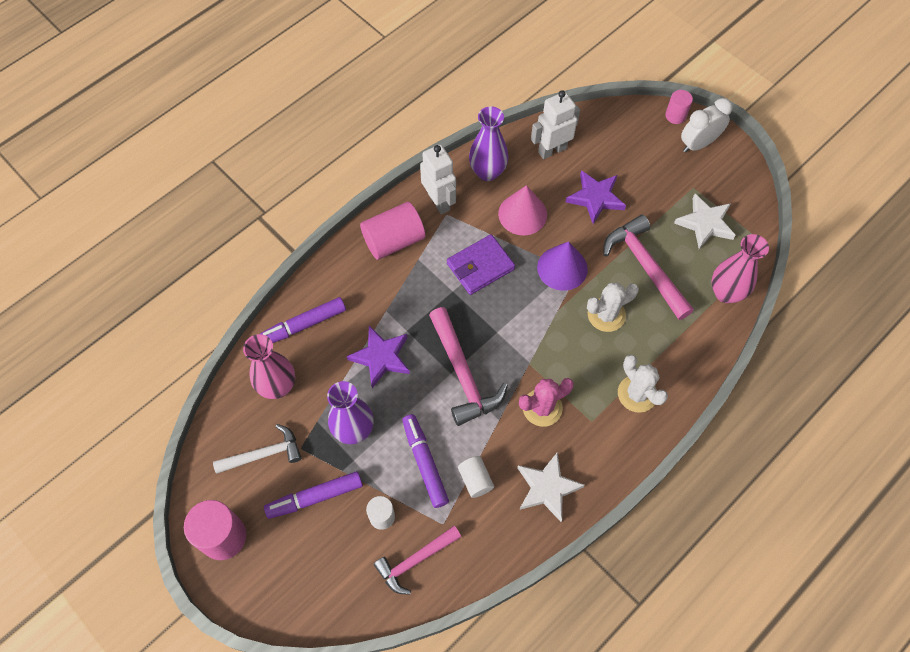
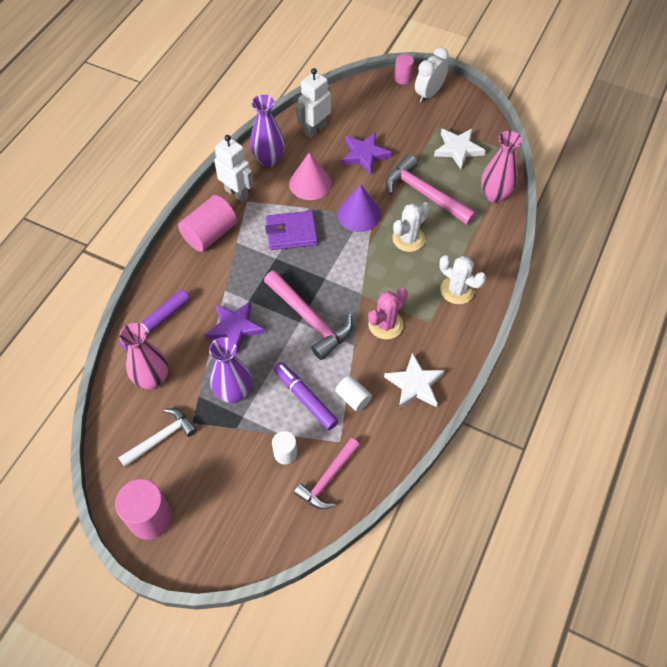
camera: 20 degrees left, 5 degrees down
purple marker [264,471,363,519] -> none
purple wallet [447,234,515,295] -> purple wallet turned 45 degrees clockwise [265,211,318,250]

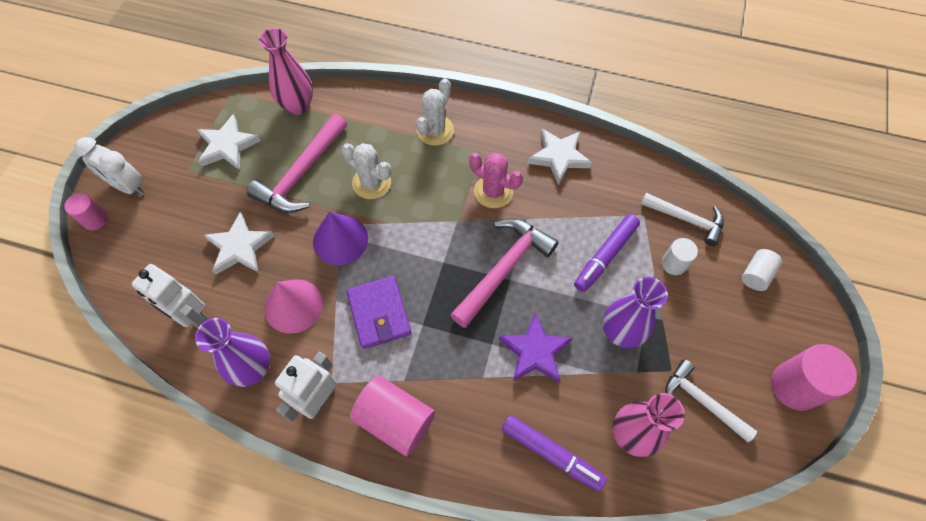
camera: 100 degrees left, 5 degrees up
pink hammer [294,438,360,509] -> white hammer [641,193,724,246]
white cylinder [335,375,372,412] -> white cylinder moved to [742,249,782,291]
purple star [342,132,392,175] -> white star [204,212,274,275]

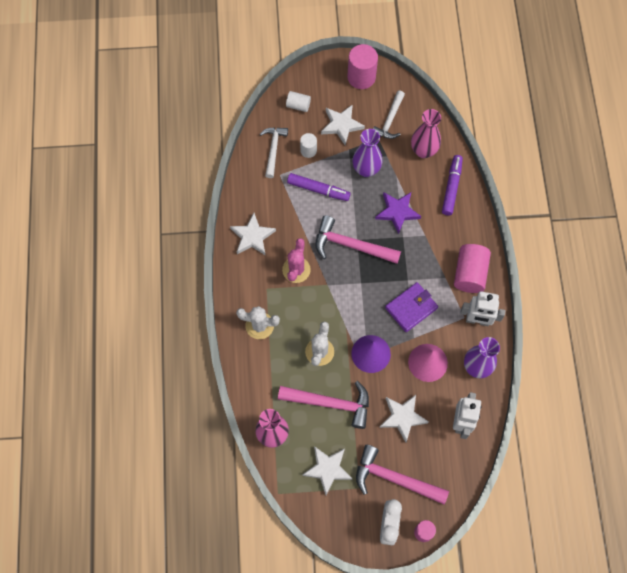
camera: 110 degrees left, 5 degrees up
none -> white star [321,104,365,145]
none -> pink hammer [356,445,449,504]

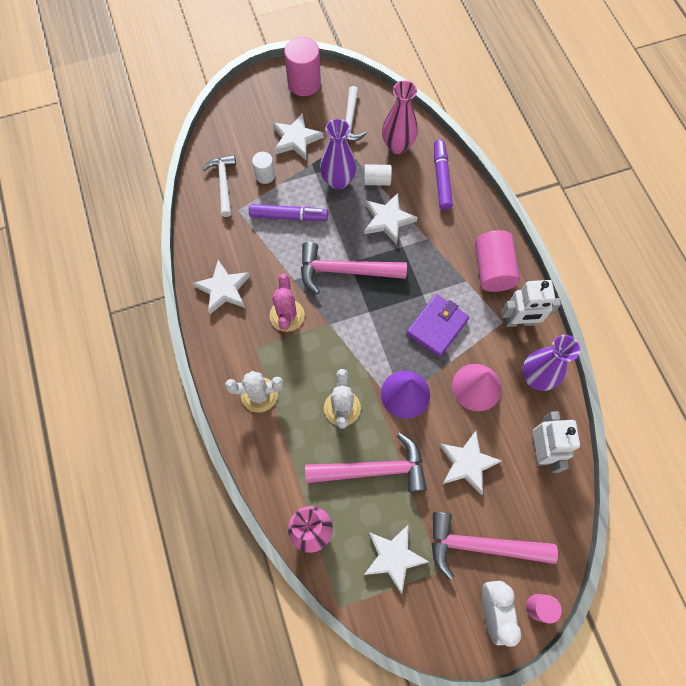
camera: 15 degrees left, 0 degrees up
white cylinder [286,91,311,112] -> white cylinder moved to [364,164,392,186]
purple star [375,192,421,234] -> white star [364,193,418,245]

